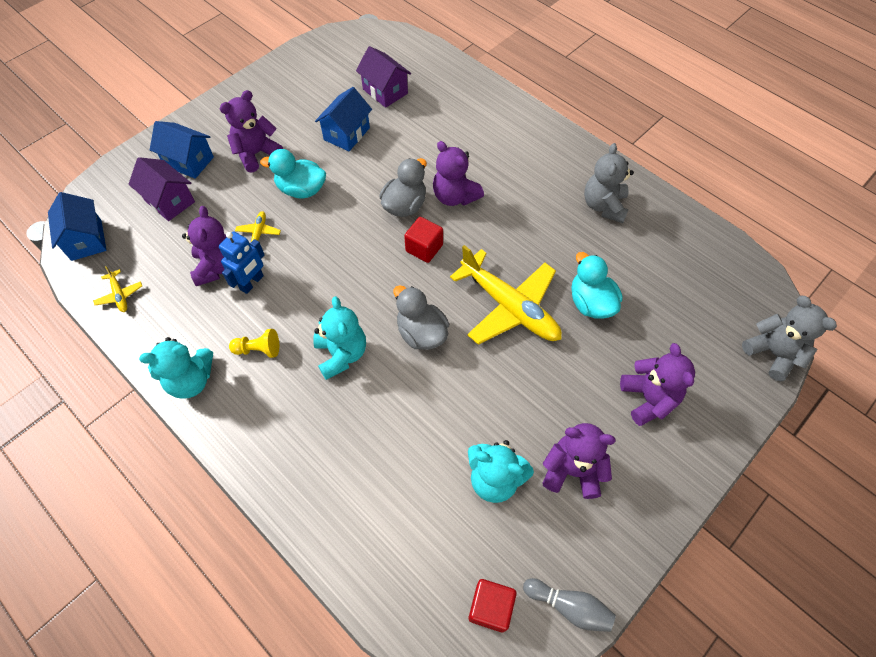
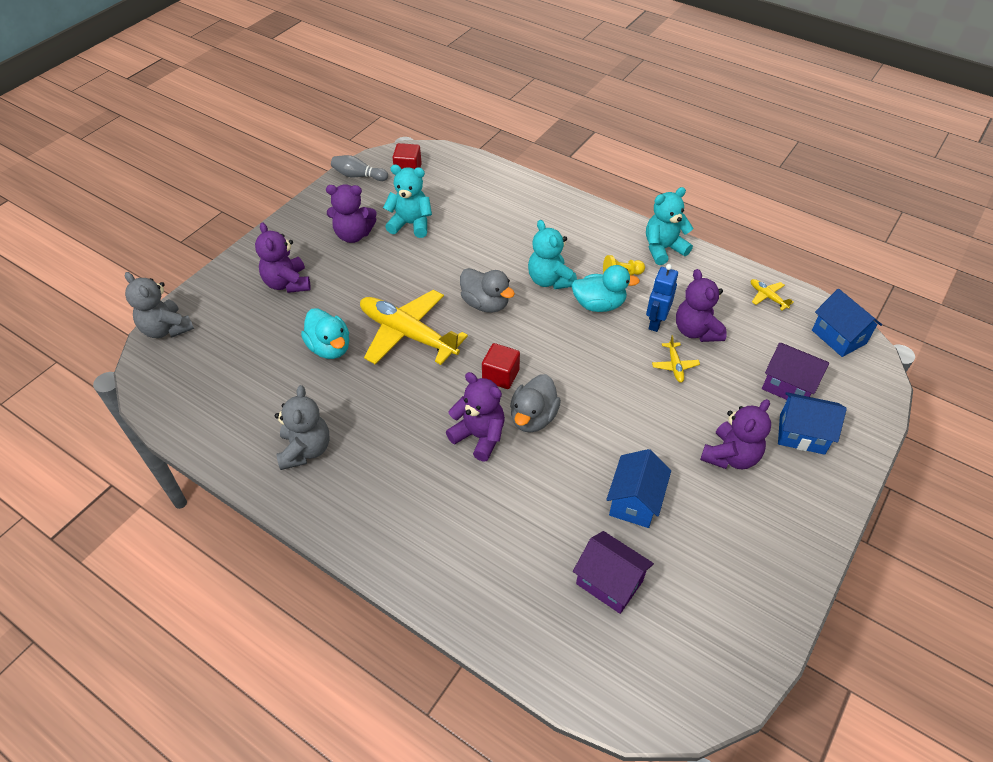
camera: 170 degrees right, 10 degrees down
turquoise duck [260,149,326,199] -> turquoise duck moved to [571,265,640,312]

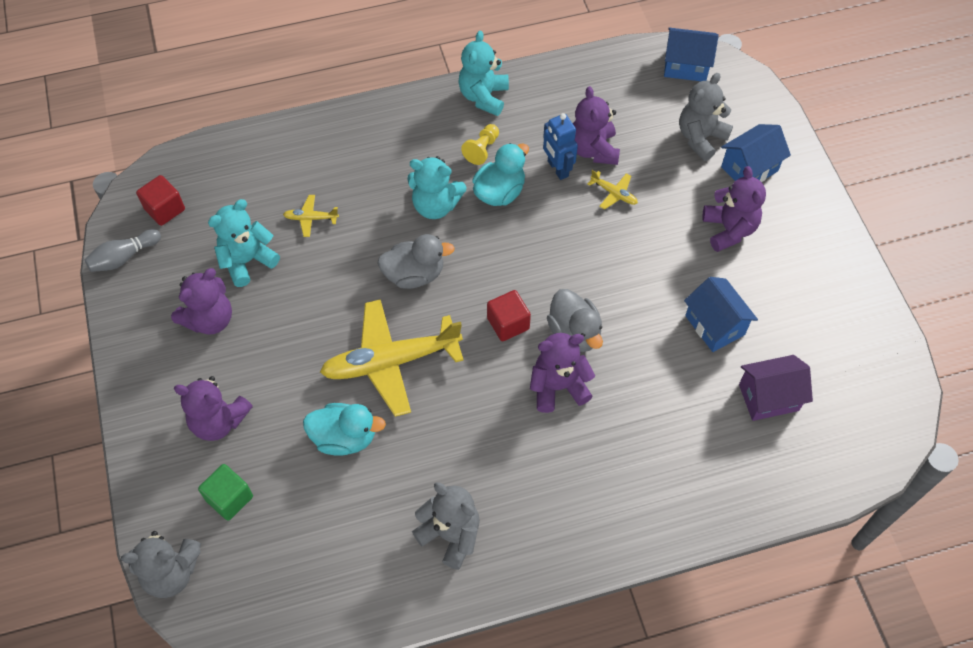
camera: 50 degrees left, 10 degrees up
purple teddy bear [676,269,727,342] -> purple teddy bear turned 60 degrees clockwise [573,86,620,165]
yellow plane [751,279,794,310] -> yellow plane moved to [283,195,339,237]
purple house [762,343,829,400] -> grey teddy bear [679,73,733,161]
none -> green cube [198,464,253,521]

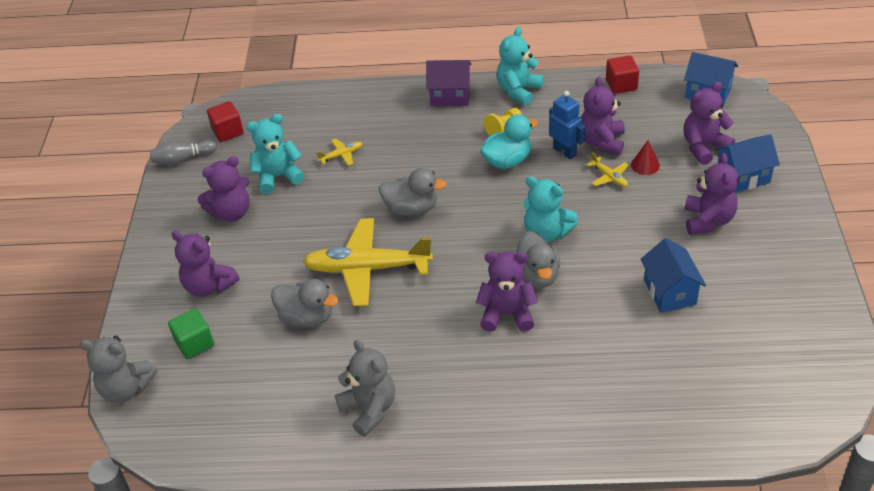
camera: 20 degrees right, 15 degrees down
yellow plane [283,195,339,237] -> yellow plane turned 135 degrees clockwise [316,138,363,166]
turquoise duck [303,403,386,456] -> grey duck [271,279,339,327]
turquoise teddy bear [407,156,467,219] -> turquoise teddy bear moved to [524,176,578,242]
red cube [487,290,531,341] -> red cube moved to [606,55,639,94]
blue robot [543,113,578,180] -> blue robot turned 150 degrees clockwise [549,91,585,159]
grey teddy bear [679,73,733,161] -> purple teddy bear [683,82,735,165]
purple house [739,355,813,421] -> purple house moved to [426,60,471,106]
none -> red cone [631,140,660,175]

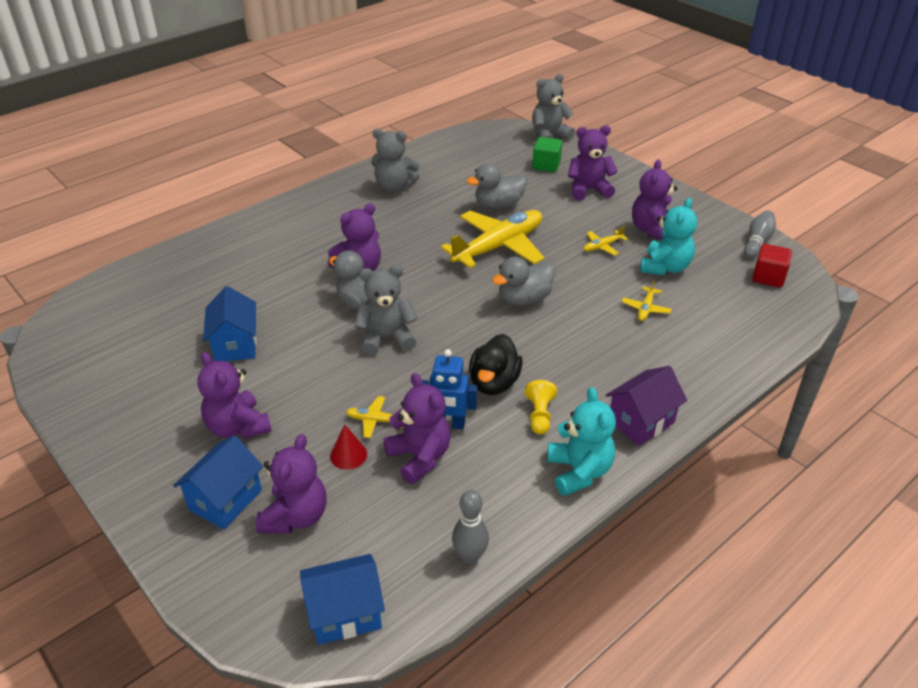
camera: 135 degrees right, 5 degrees down
turquoise duck [480,115,538,169] -> black duck [469,334,523,395]
turquoise teddy bear [524,176,578,242] -> grey teddy bear [355,265,418,356]
red cube [606,55,639,94] -> grey bowling pin [452,490,489,564]
blue house [641,238,706,313] -> blue house turned 45 degrees clockwise [203,286,256,361]
none -> yellow plane [584,226,628,255]

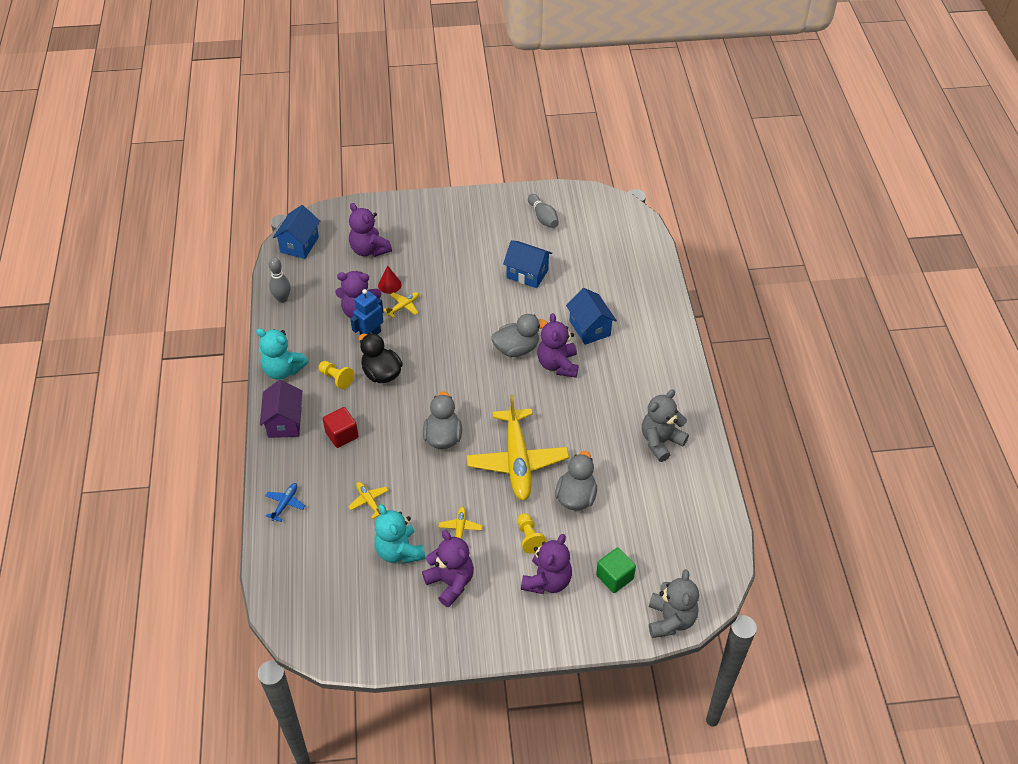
camera: 125 degrees right, 10 degrees up
blue house [173,435,263,529] -> blue house moved to [566,288,617,345]
purple teddy bear [197,352,272,439] -> none
grey teddy bear [355,265,418,356] -> none
grey bowling pin [744,210,776,259] -> grey bowling pin moved to [528,194,559,228]
red cube [753,244,792,287] -> red cube moved to [323,407,358,448]
none -> blue plane [265,483,305,522]
none -> yellow pawn [517,513,547,554]

